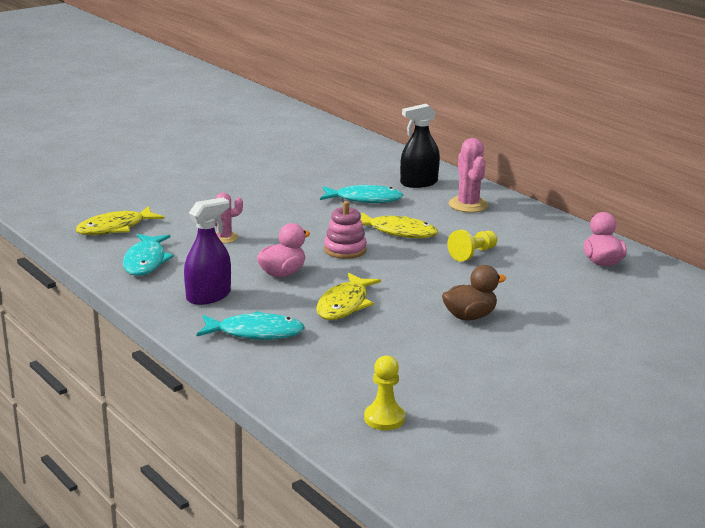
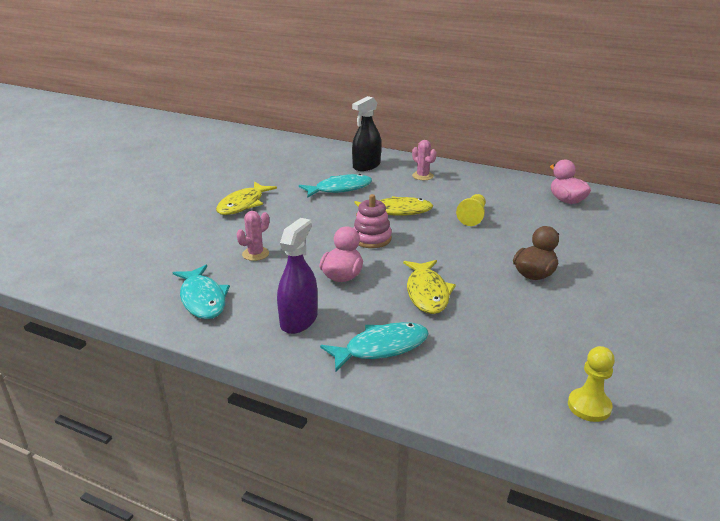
camera: 25 degrees left, 5 degrees up
yellow fish [76,206,165,235] -> yellow fish moved to [216,181,277,215]
pink cactus [449,138,488,213] -> pink cactus [412,140,437,180], size x0.64

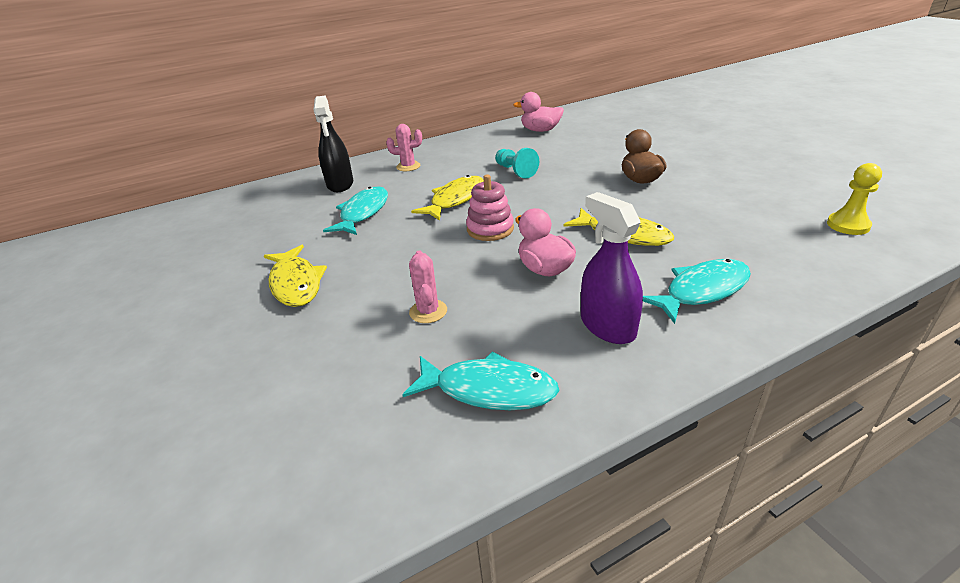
camera: 50 degrees left, 5 degrees up
turquoise fish [320,322,429,371] -> turquoise fish turned 45 degrees clockwise [643,259,751,324]
yellow pawn [456,194,486,226] -> turquoise pawn [495,148,539,179]

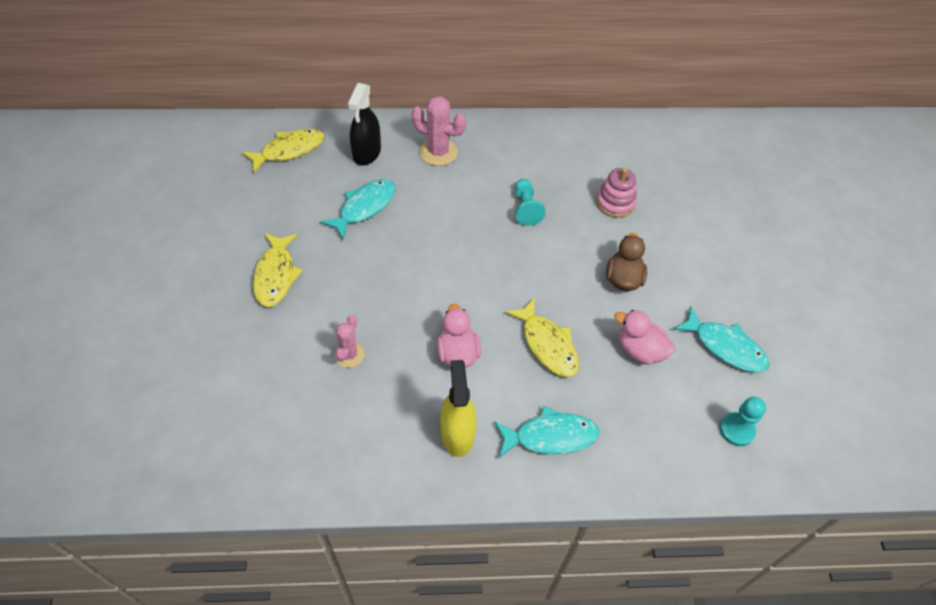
camera: 20 degrees right, 20 degrees up
pink cactus [386,124,422,171] -> pink cactus [411,96,466,166], size x1.56
turquoise fish [402,351,559,410] -> turquoise fish moved to [673,306,769,373]
yellow fish [411,175,484,221] -> yellow fish moved to [242,129,324,173]
pink stacking toy [466,174,514,241] -> pink stacking toy moved to [596,167,637,218]
pink duck [513,92,564,132] -> pink duck moved to [615,310,675,365]
purple spray bottle [581,192,643,344] -> yellow spray bottle [440,360,476,457]
yellow pawn [827,163,882,235] -> turquoise pawn [719,397,766,446]

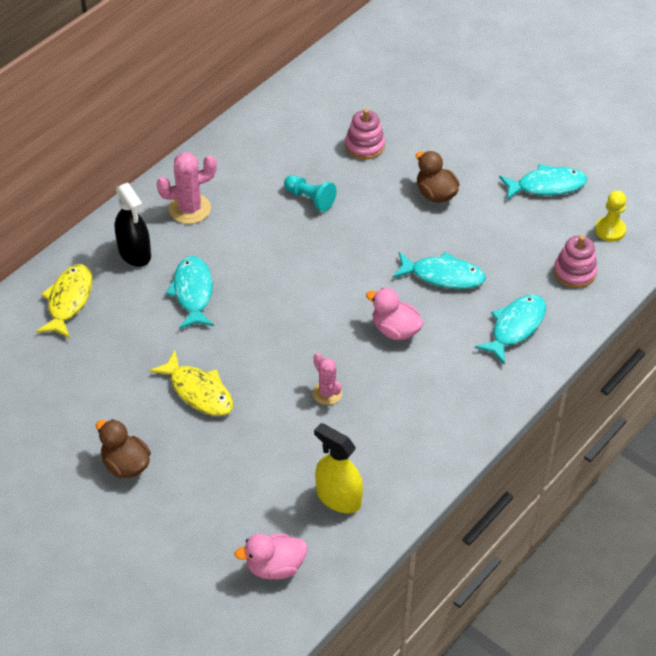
camera: 45 degrees left, 5 degrees down
yellow spray bottle [440,360,476,457] -> yellow spray bottle moved to [314,423,363,514]
yellow fish [505,297,579,377] -> turquoise fish [392,252,486,289]
pink duck [615,310,675,365] -> pink duck moved to [234,533,308,579]
turquoise pawn [719,397,766,446] -> yellow pawn [595,191,626,242]
none -> brown duck [96,419,151,478]
none -> pink stacking toy [554,235,597,288]

